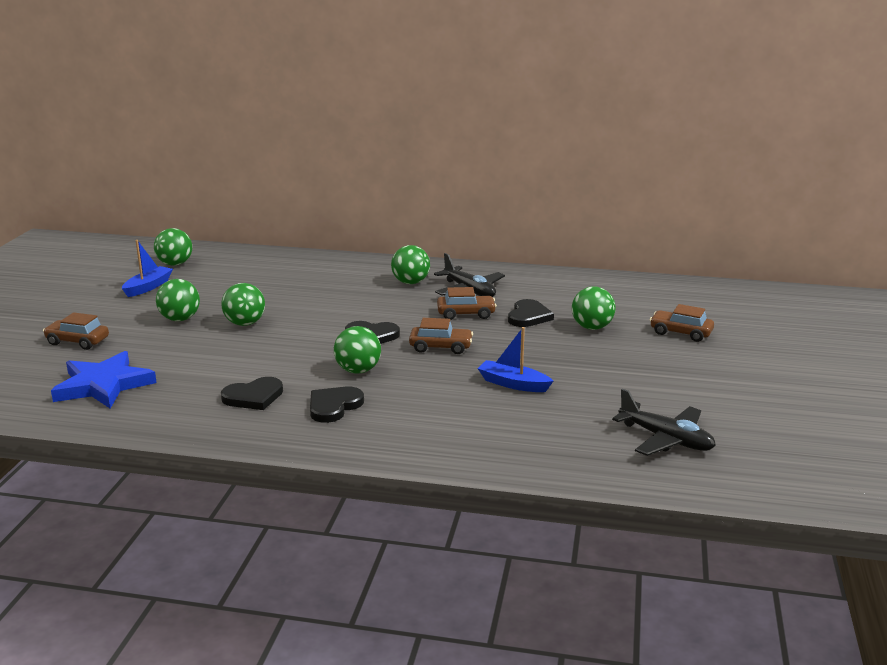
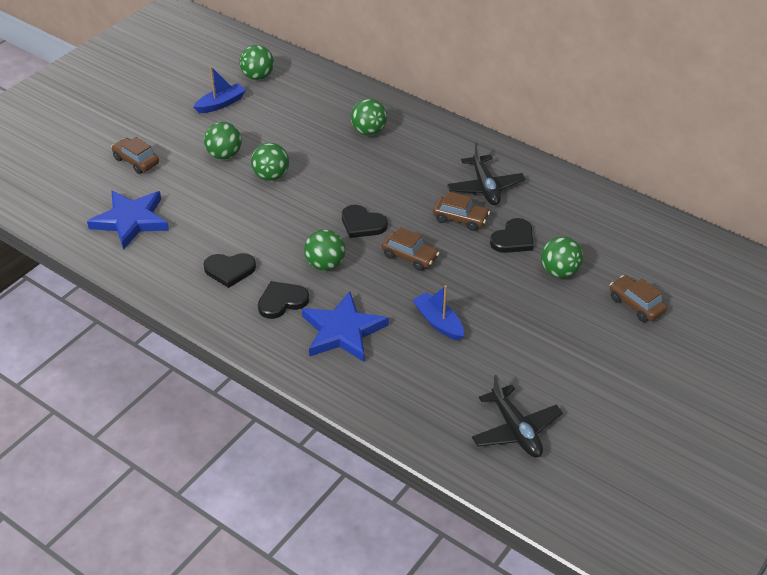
camera: 25 degrees right, 20 degrees up
green ball [391,245,430,284] -> green ball moved to [351,99,387,136]
none -> blue star [302,291,389,362]

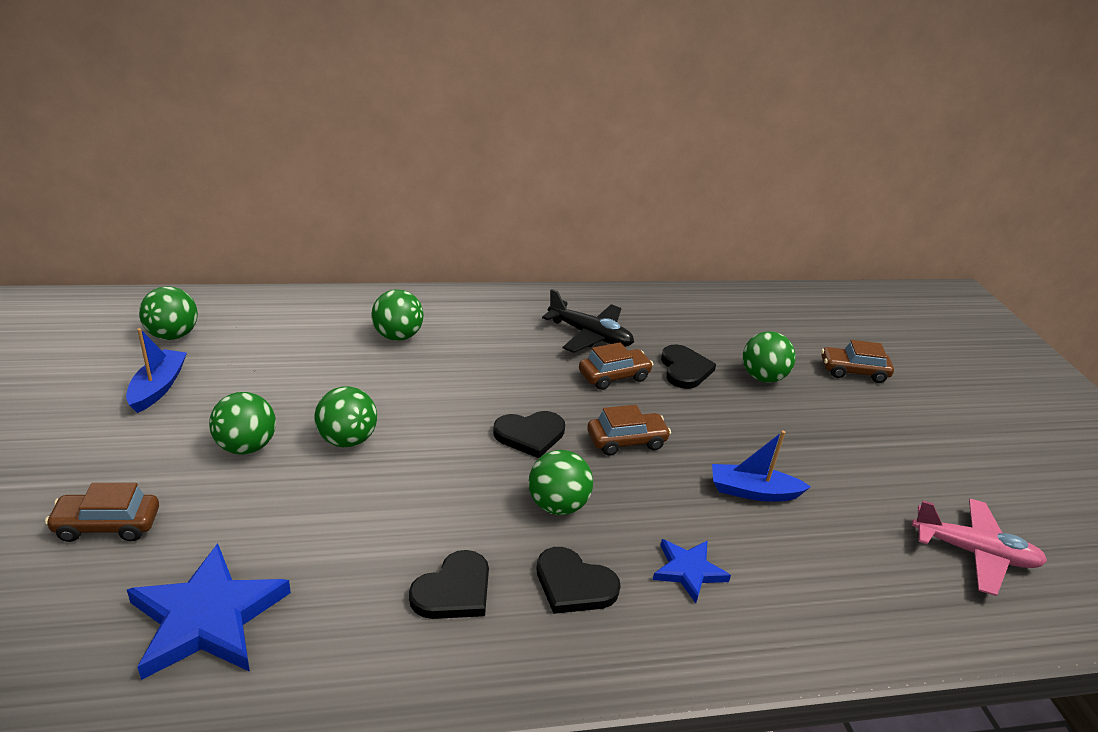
camera: 50 degrees left, 10 degrees down
black heart [258,281,309,319] -> black heart turned 75 degrees counterclockwise [537,547,621,614]
blue star [302,291,389,362] -> blue star [653,539,731,603], size x0.56
black plane [472,375,563,457] -> pink plane [912,499,1047,596]

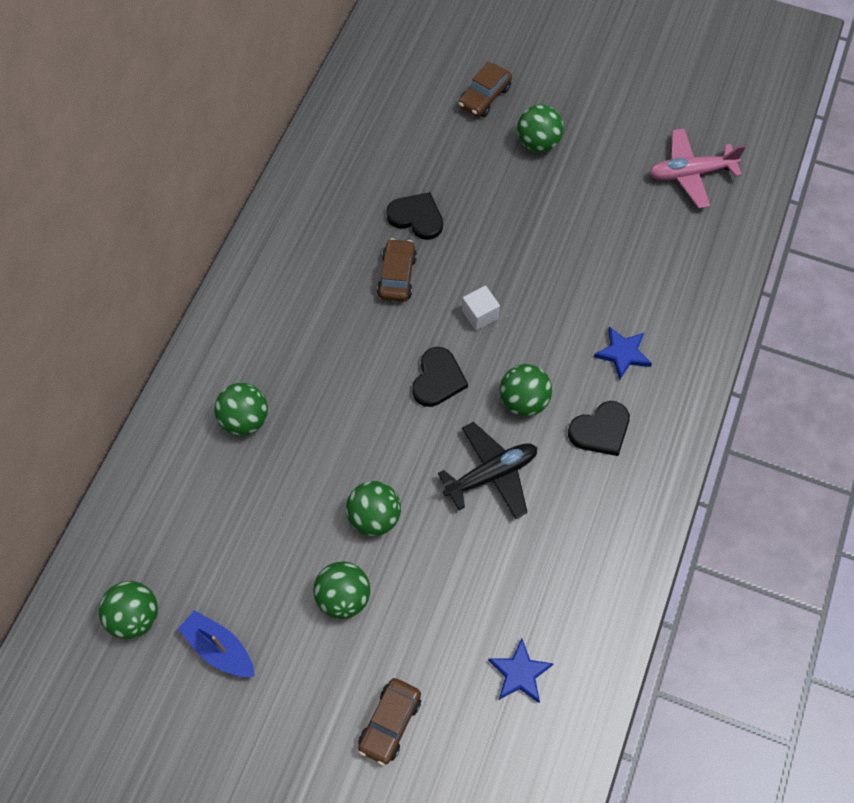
camera: 55 degrees left, 30 degrees up
blue star [127,543,291,680] -> blue star [488,638,553,703], size x0.56
black heart [409,550,489,619] -> none
black plane [542,289,634,353] -> black plane moved to [438,422,537,519]
brown car [587,405,671,456] -> white cube [462,286,500,330]
blue boat [712,431,811,502] -> none
green ball [743,331,796,383] -> green ball moved to [517,105,564,152]
pink plane [912,499,1047,596] -> pink plane turned 150 degrees counterclockwise [649,128,746,209]

